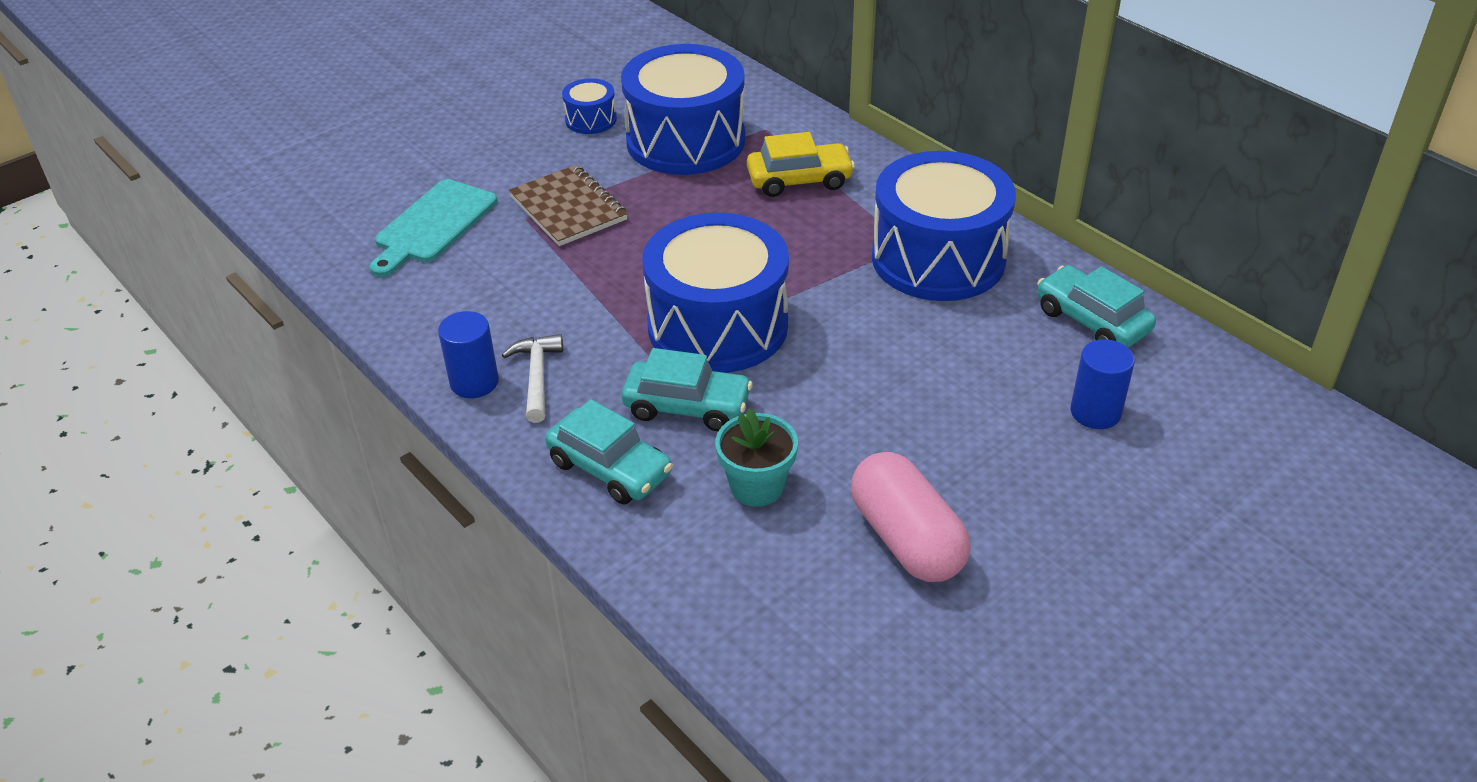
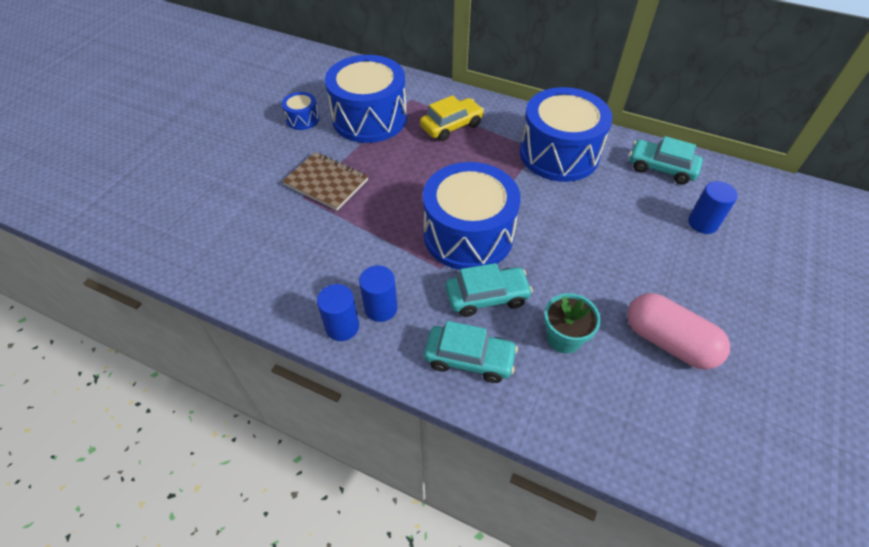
camera: 25 degrees left, 10 degrees up
turquoise cutting board [370,179,497,277] -> none
white hammer [502,334,563,423] -> blue cylinder [359,265,397,322]

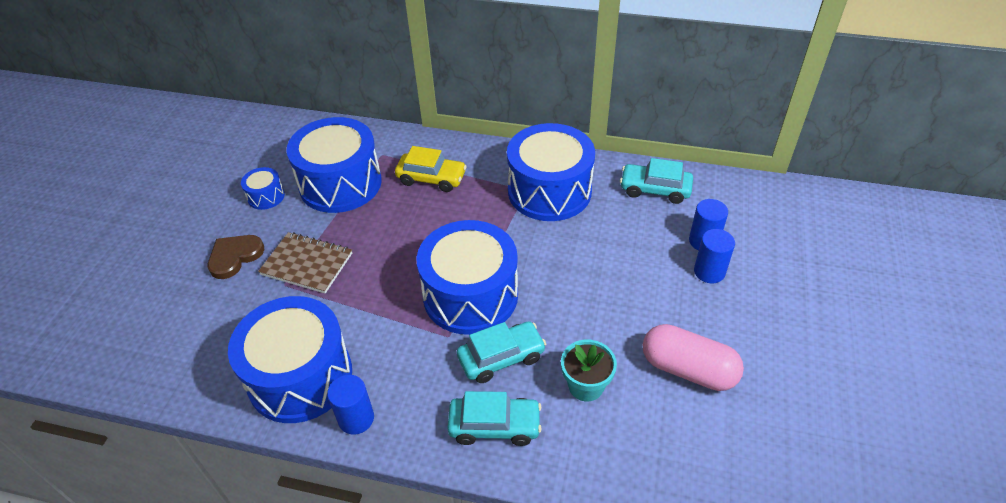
camera: 10 degrees left, 5 degrees down
blue cylinder [359,265,397,322] -> blue cylinder moved to [694,229,735,283]
yellow car [420,95,484,141] -> yellow car turned 60 degrees clockwise [395,146,467,192]
none -> brown heart [208,235,264,279]
none -> blue drum [228,296,352,423]

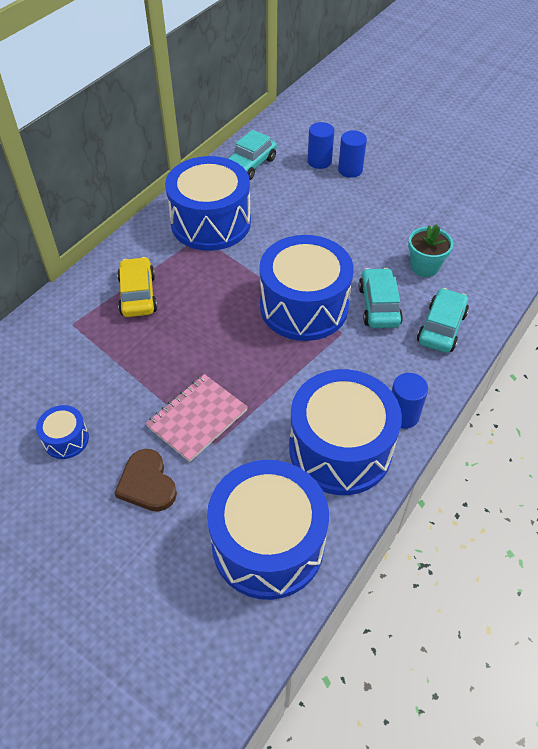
camera: 70 degrees left, 5 degrees up
brown notebook [258,232,352,294] -> pink notebook [146,374,248,462]
blue drum [286,117,382,213] -> blue drum moved to [207,460,329,600]
yellow car [395,146,467,192] -> yellow car turned 45 degrees counterclockwise [117,257,157,317]
pink capsule [643,324,744,391] -> none

